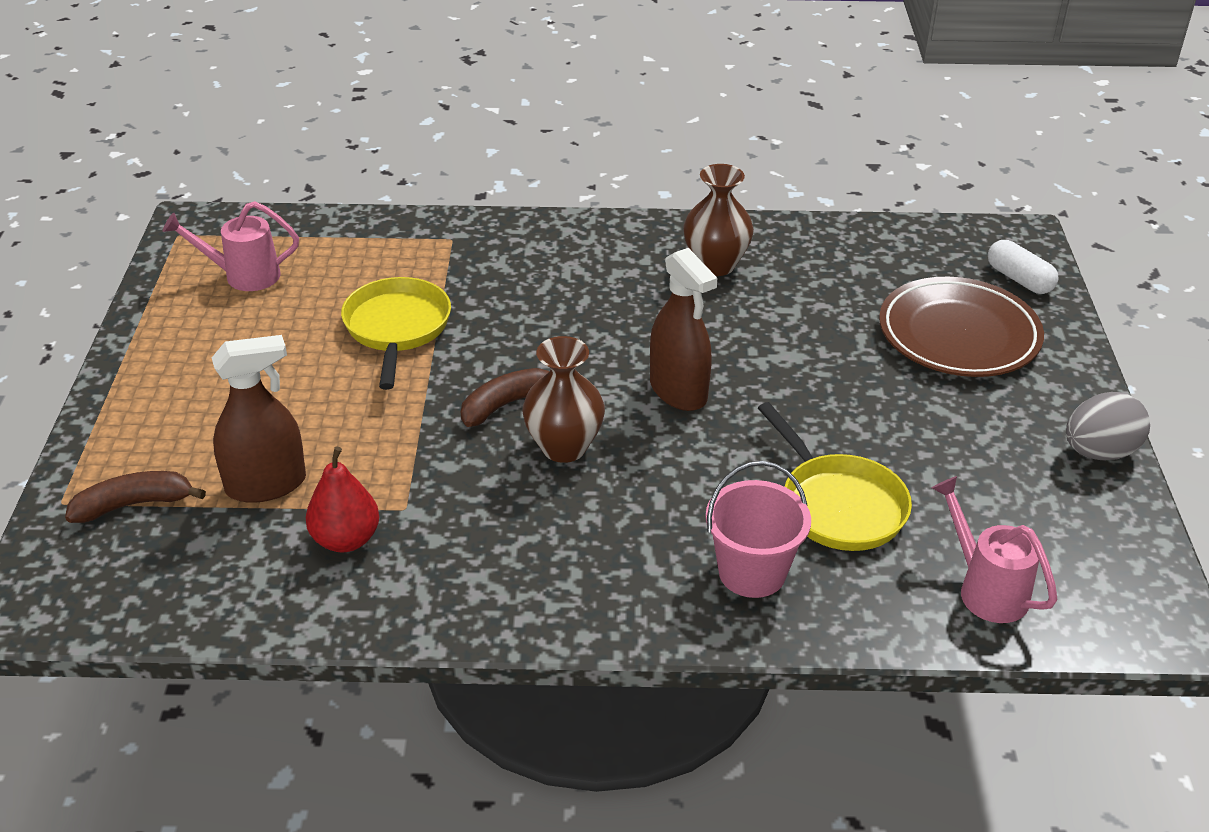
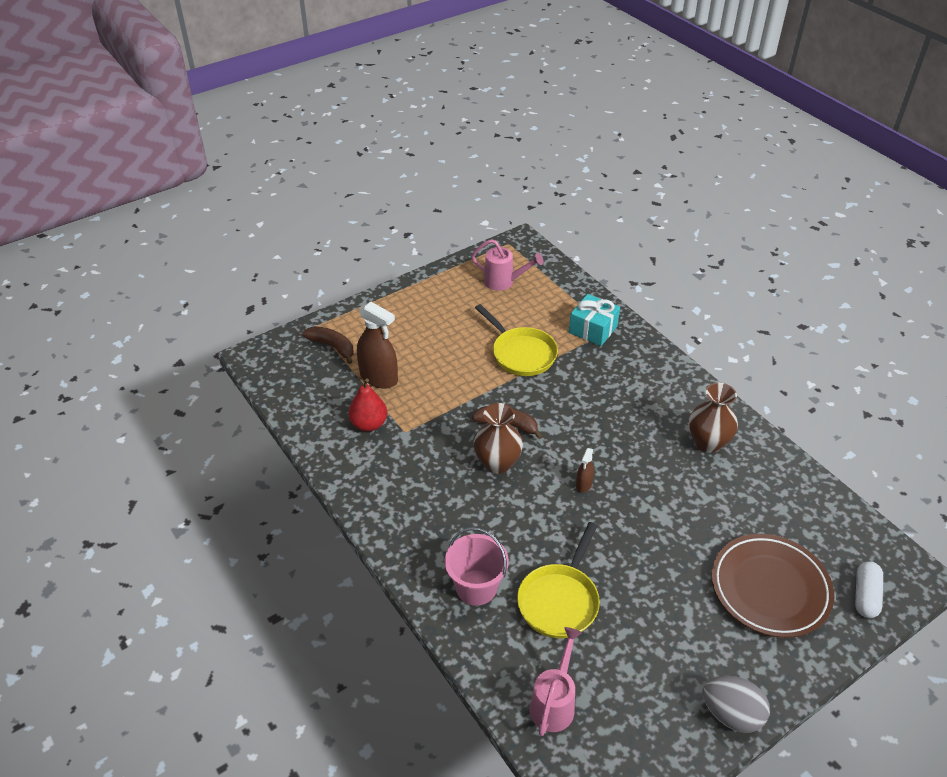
camera: 55 degrees right, 5 degrees up
pink watering can [163,201,299,291] -> pink watering can turned 150 degrees clockwise [472,239,544,291]
yellow pan [341,277,451,390] -> yellow pan turned 90 degrees clockwise [475,304,558,376]
brown spray bottle [650,248,717,411] -> brown spray bottle [576,448,594,493], size x0.50
none -> turquoise gift [569,294,620,346]

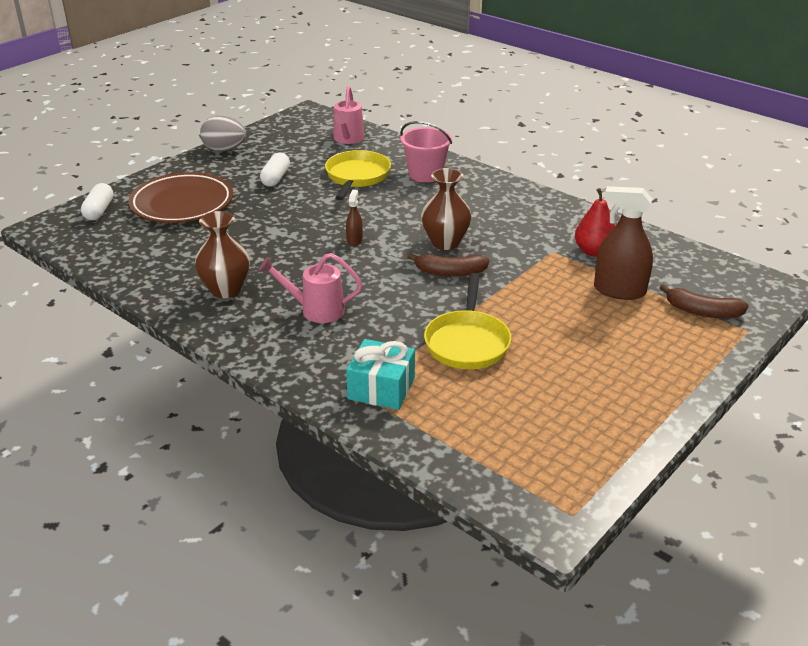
camera: 165 degrees right, 10 degrees down
pink watering can [472,239,544,291] -> pink watering can moved to [259,253,363,323]
yellow pan [475,304,558,376] -> yellow pan turned 120 degrees counterclockwise [424,273,511,369]
none -> white capsule [260,152,290,187]

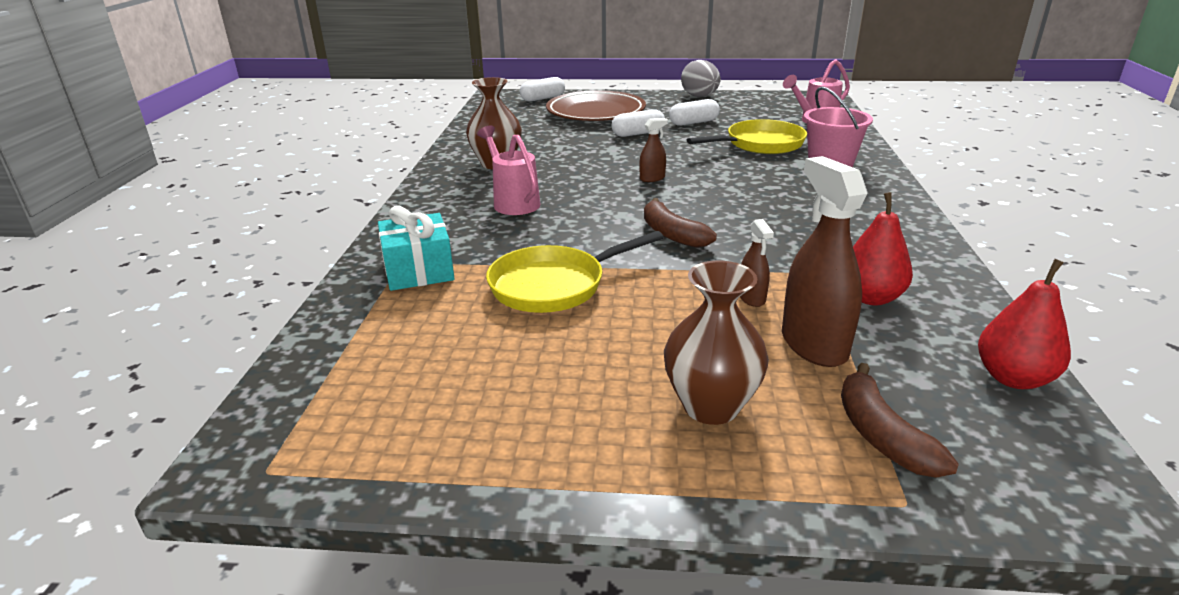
camera: 55 degrees right, 5 degrees down
brown vase [421,168,472,250] -> brown vase moved to [664,261,769,425]
none -> white capsule [612,109,665,137]
none -> brown spray bottle [740,219,774,307]
none -> red pear [978,259,1071,389]

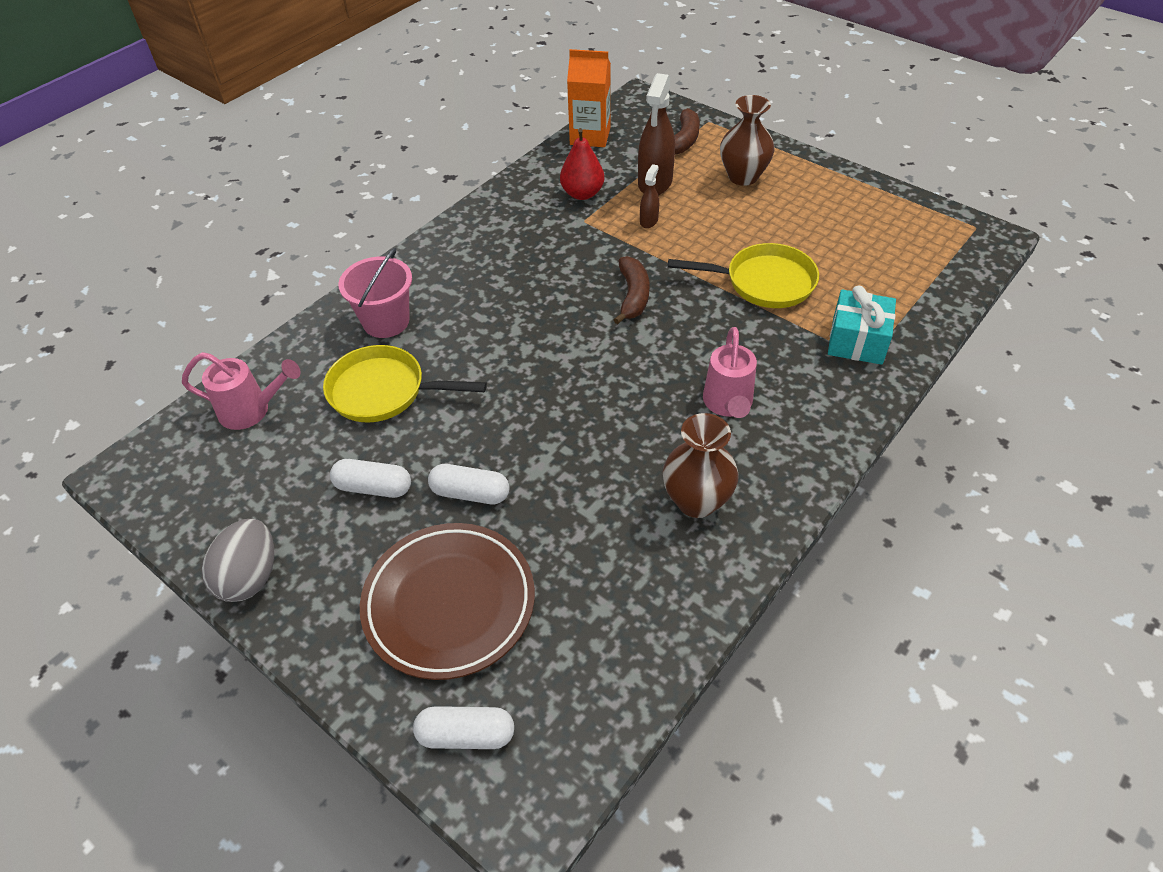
camera: 145 degrees left, 20 degrees up
brown spray bottle [639,118,668,182] -> none
red pear [978,259,1071,389] -> orange carton [567,49,611,147]

